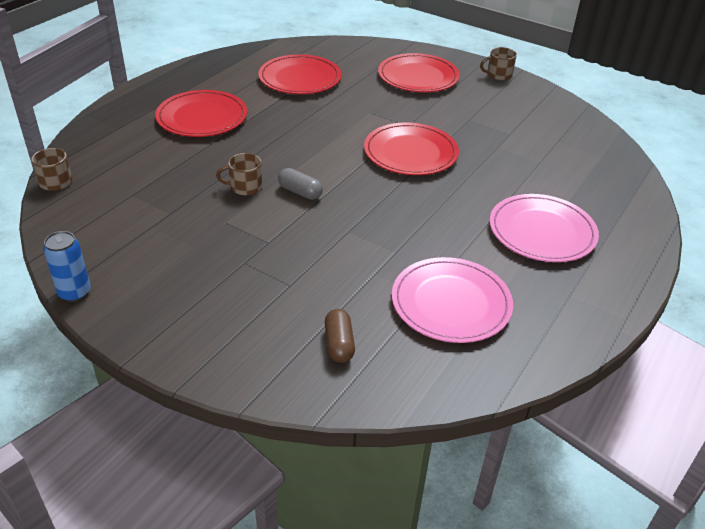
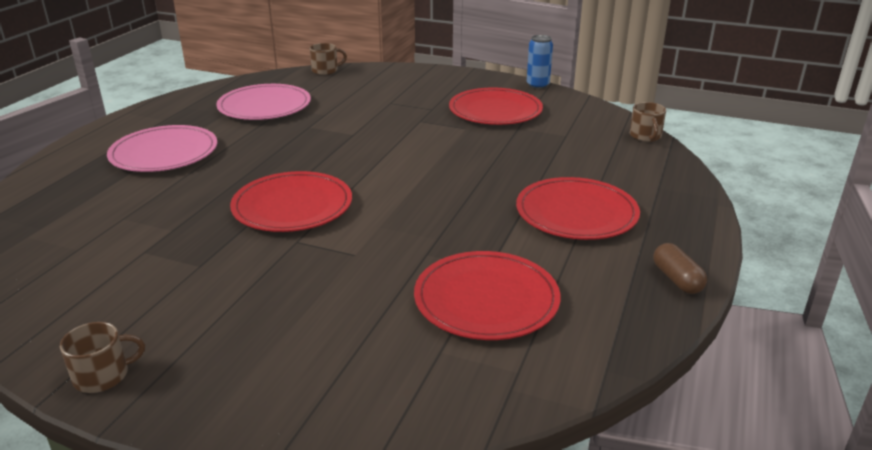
camera: 170 degrees right, 10 degrees down
brown mug [216,153,263,195] -> brown mug moved to [310,43,347,75]
grey capsule [278,168,323,200] -> none
brown capsule [325,309,355,363] -> brown capsule moved to [653,243,707,294]
red plate [378,53,460,92] -> red plate moved to [449,88,543,125]

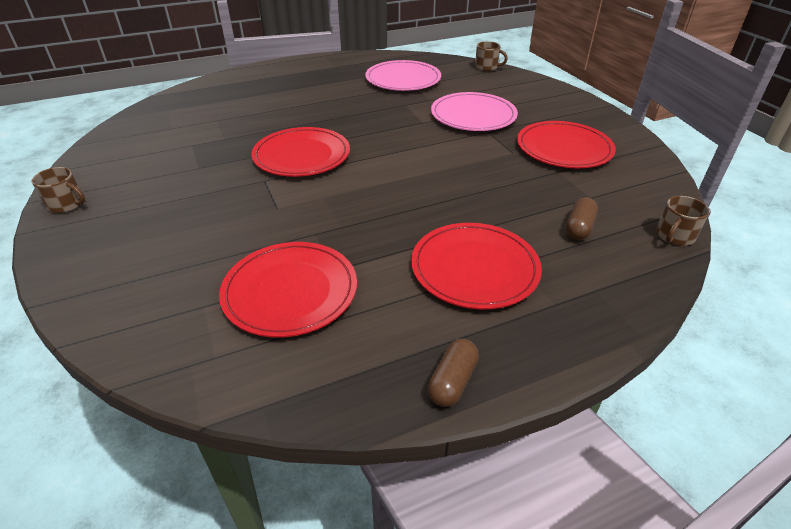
camera: 45 degrees right, 10 degrees up
pink plate [107,125,218,172] -> pink plate moved to [431,92,518,131]
blue can [527,35,553,89] -> none
none -> brown capsule [566,197,598,240]

